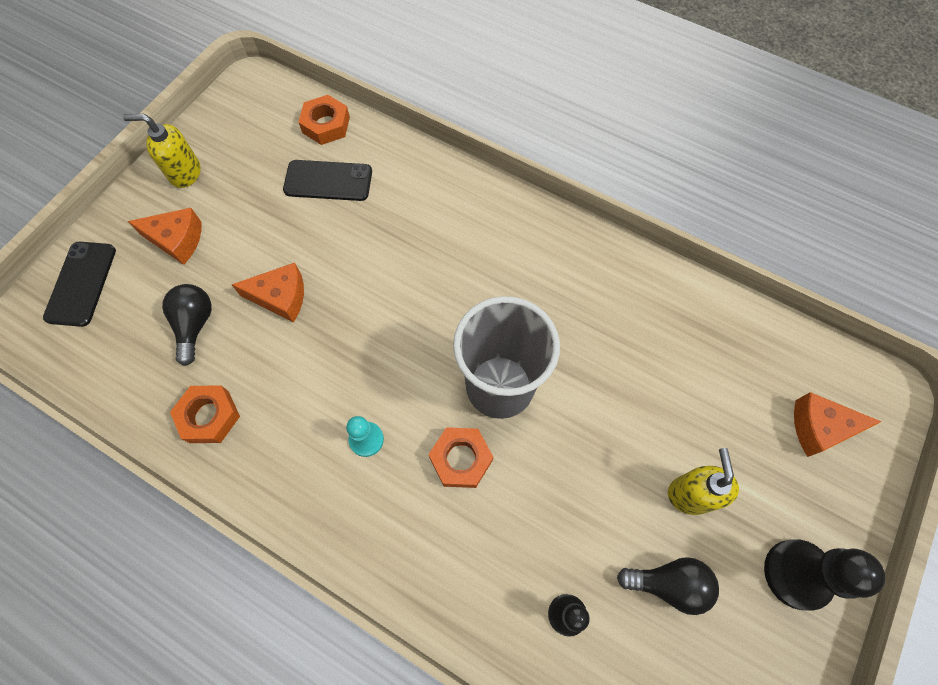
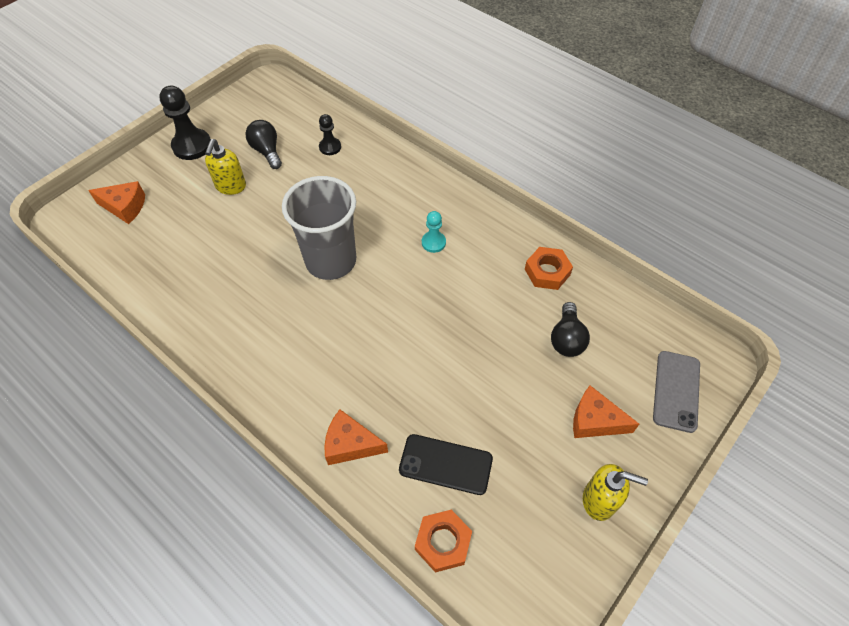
camera: 170 degrees left, 10 degrees down
black phone [43,242,116,327] -> grey phone [653,351,700,433]
orange cheese [231,263,304,323] -> orange cheese moved to [324,409,388,465]
orange nut [429,427,493,488] -> none
black light bulb [617,557,719,615] -> black light bulb turned 45 degrees clockwise [246,120,282,169]

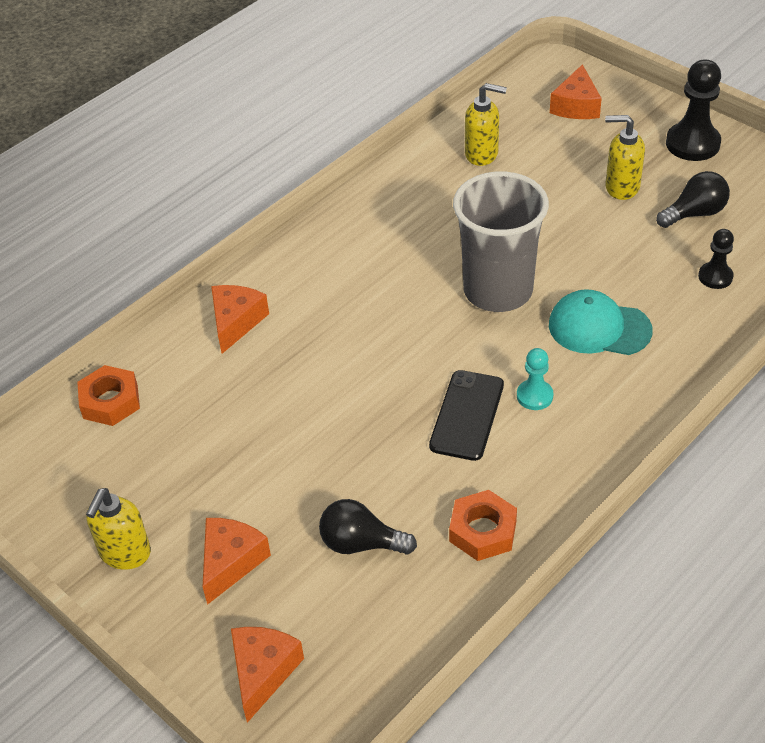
camera: 95 degrees right, 10 degrees down
black phone [399,434,493,495] -> black phone moved to [429,370,504,461]
grey phone [653,351,700,433] -> orange cheese [231,627,304,723]
none -> yellow soap dispenser [465,83,507,166]
none -> turquoise cap [549,289,653,355]

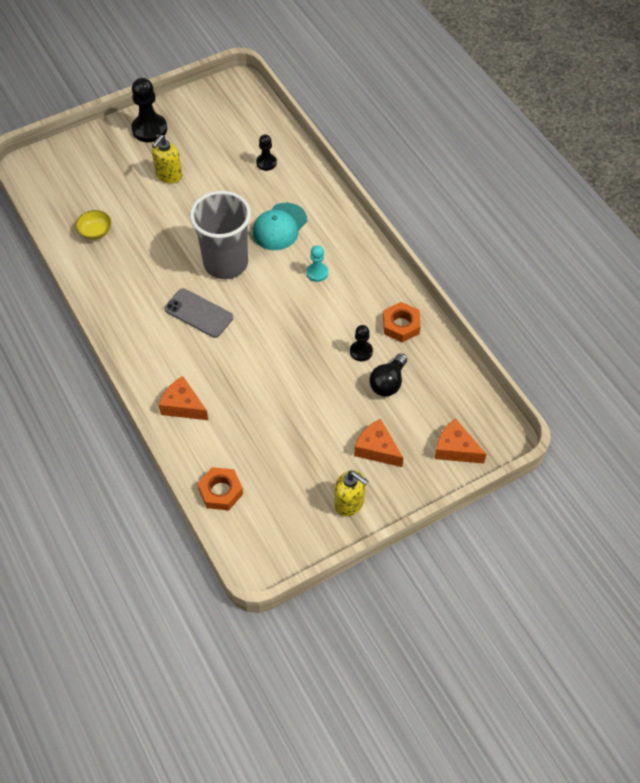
camera: 75 degrees left, 10 degrees up
black phone [429,370,504,461] -> none
yellow soap dispenser [465,83,507,166] -> yellow bowl [75,210,111,240]
orange cheese [550,64,602,119] -> none
black light bulb [656,171,730,228] -> none
none -> grey phone [164,288,233,338]
none -> black pawn [350,325,373,361]

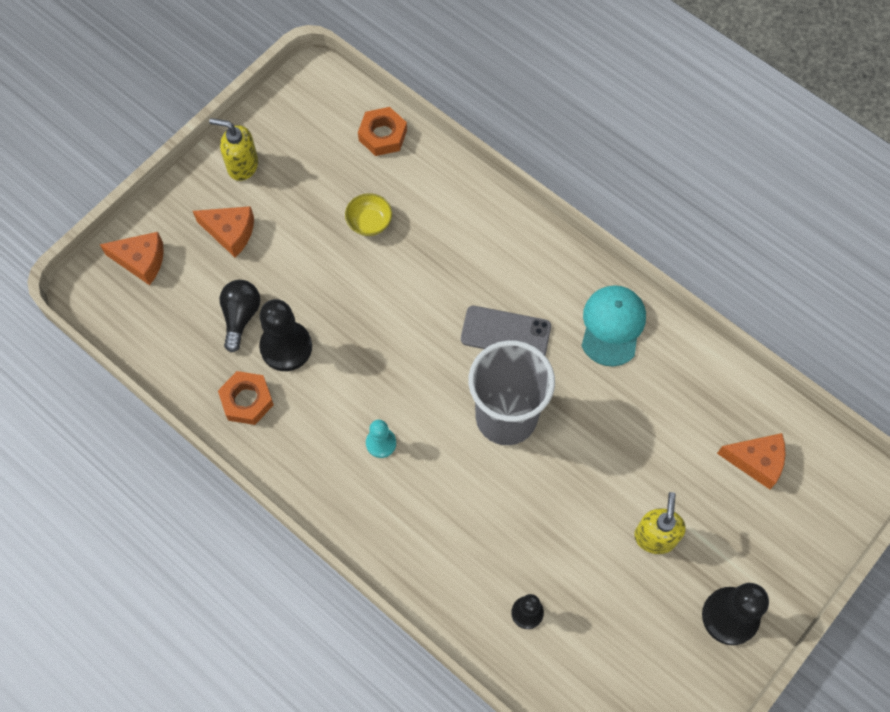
camera: 160 degrees right, 10 degrees up
yellow bowl [75,210,111,240] -> yellow bowl moved to [345,193,392,236]
orange cheese [159,376,208,420] -> orange cheese moved to [717,433,786,489]
turquoise cap [252,203,307,250] -> turquoise cap moved to [582,285,646,366]
black pawn [350,325,373,361] -> black pawn [259,299,312,371], size x1.76

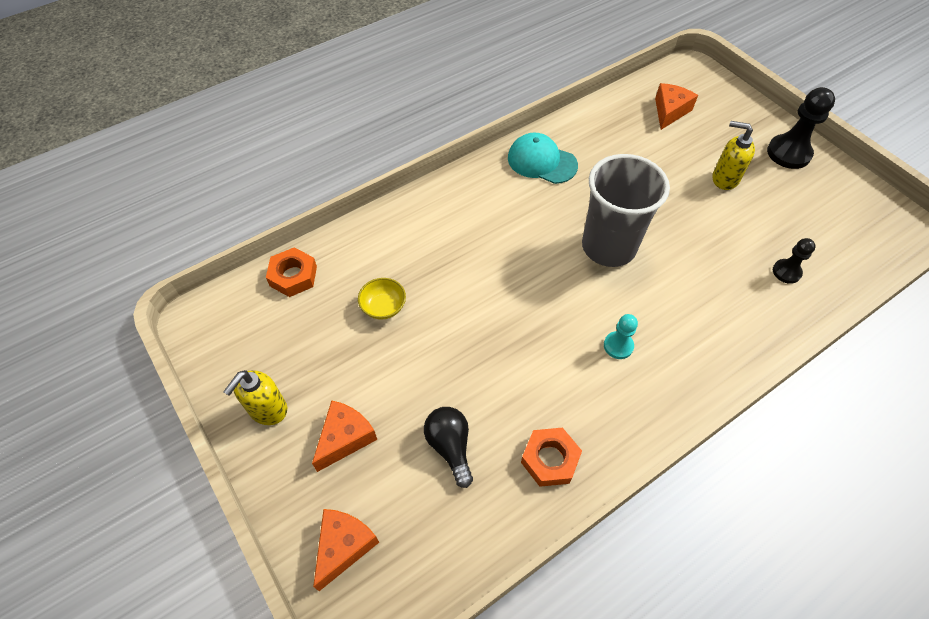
camera: 75 degrees left, 10 degrees down
black light bulb [219,280,260,352] -> black light bulb turned 45 degrees clockwise [424,407,473,488]
black pawn [259,299,312,371] -> none
grey phone [461,306,551,356] -> none

